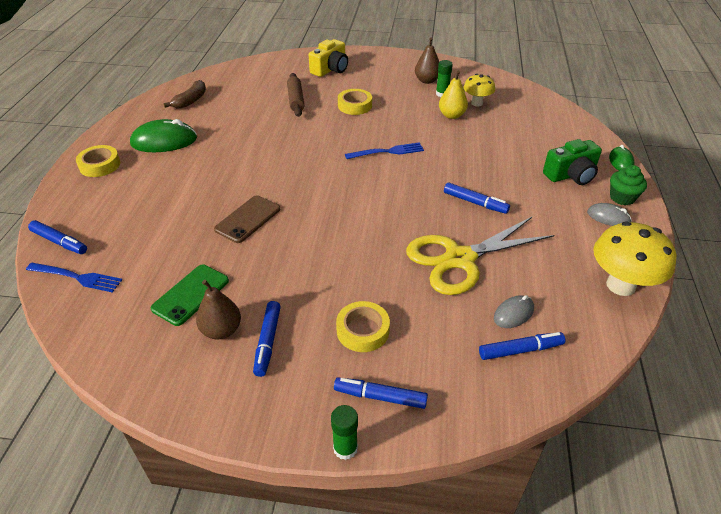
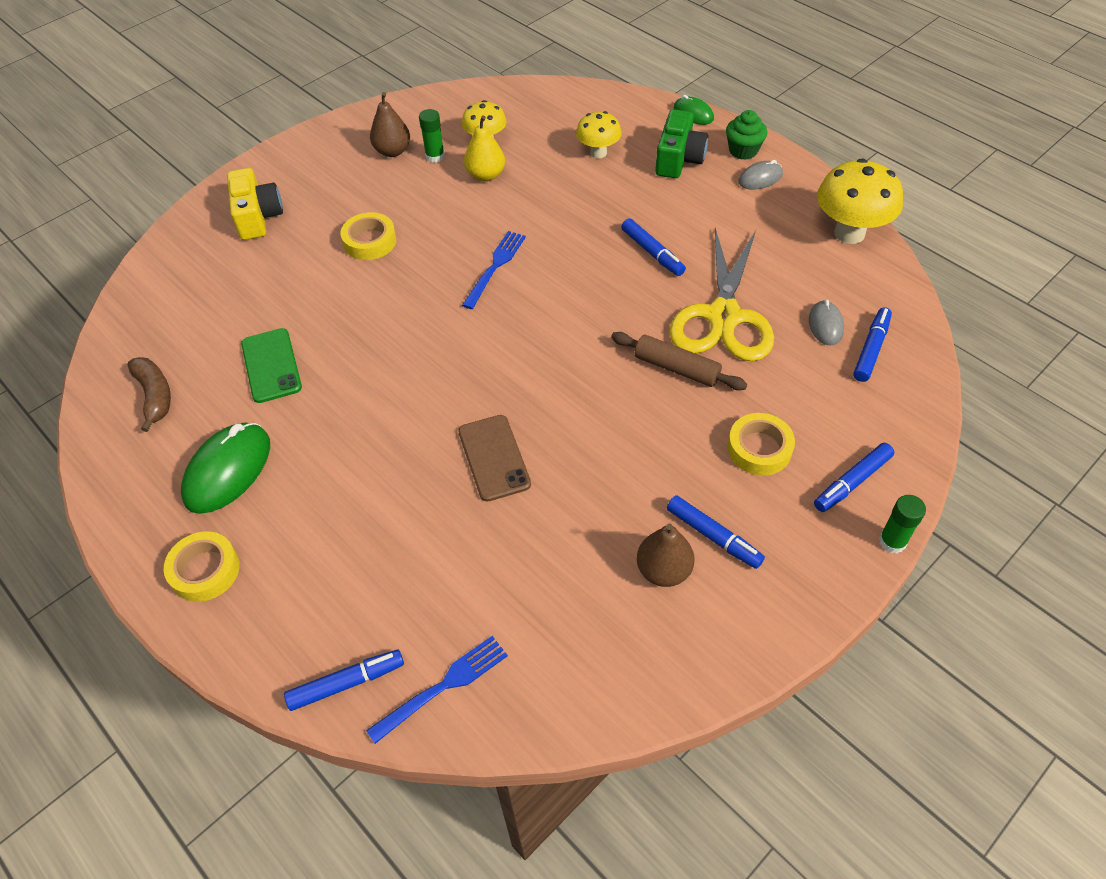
camera: 50 degrees left, 10 degrees up
green phone [151,265,229,326] -> green phone moved to [241,328,302,403]
brown rolling pin [287,73,304,117] -> brown rolling pin moved to [611,332,747,390]
blue marker [444,183,510,214] -> blue marker turned 75 degrees clockwise [621,218,686,276]
none -> yellow mushroom [576,111,622,159]

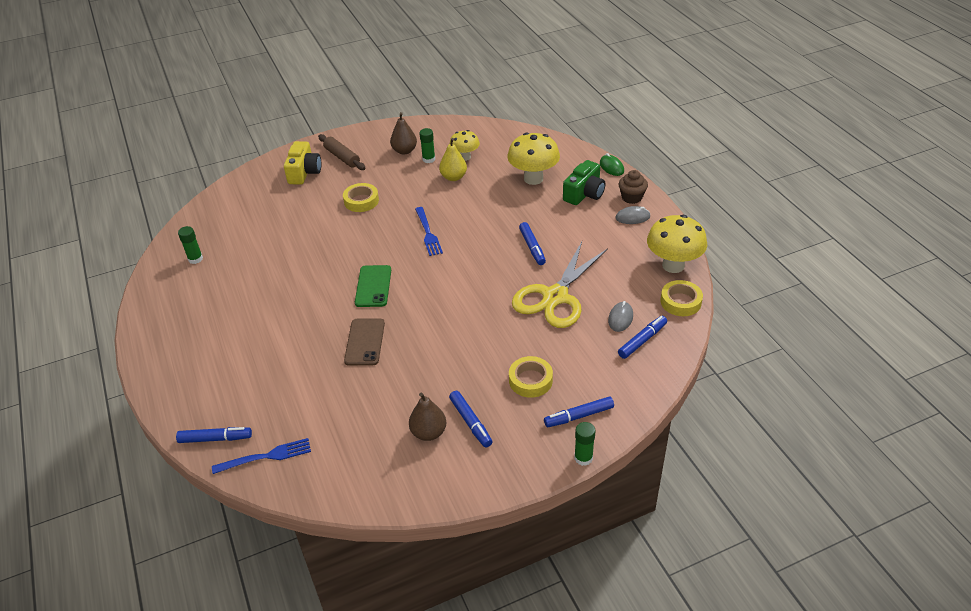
camera: 20 degrees right, 10 degrees down
brown banana [127,357,171,432] -> green glue stick [178,226,203,264]
yellow tape [164,531,240,602] -> yellow tape moved to [661,280,703,316]
green mouse [181,423,270,514] -> none
green phone [241,328,302,403] -> green phone moved to [355,265,391,307]
blue fork [462,231,526,309] -> blue fork turned 120 degrees clockwise [415,207,443,256]
yellow mushroom [576,111,622,159] -> yellow mushroom [507,132,560,185], size x1.65
brown rolling pin [611,332,747,390] -> brown rolling pin moved to [318,134,366,170]
green cupcake [726,110,767,160] -> brown cupcake [619,170,648,204]

